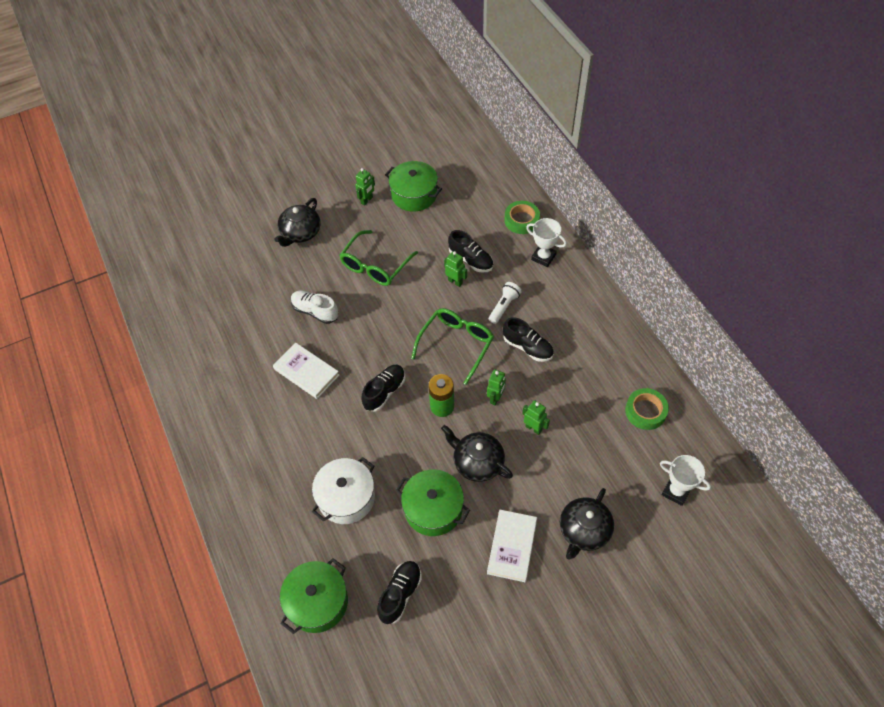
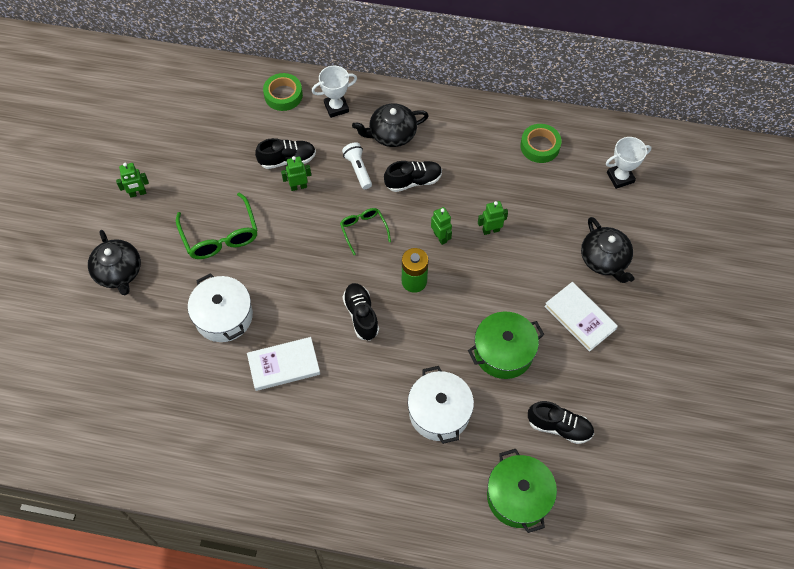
camera: 55 degrees left, 5 degrees up
white shoe [291,290,338,324] -> white pot [188,273,253,342]
green robot [355,168,375,205] -> green robot turned 90 degrees clockwise [116,163,149,198]
black shoe [377,561,422,624] -> black shoe turned 135 degrees clockwise [528,401,594,444]
green pot [385,161,442,212] -> none
green glasses [411,308,494,385] -> green glasses [340,208,391,255], size x0.59
black teapot [441,425,513,482] -> black teapot moved to [352,103,429,147]

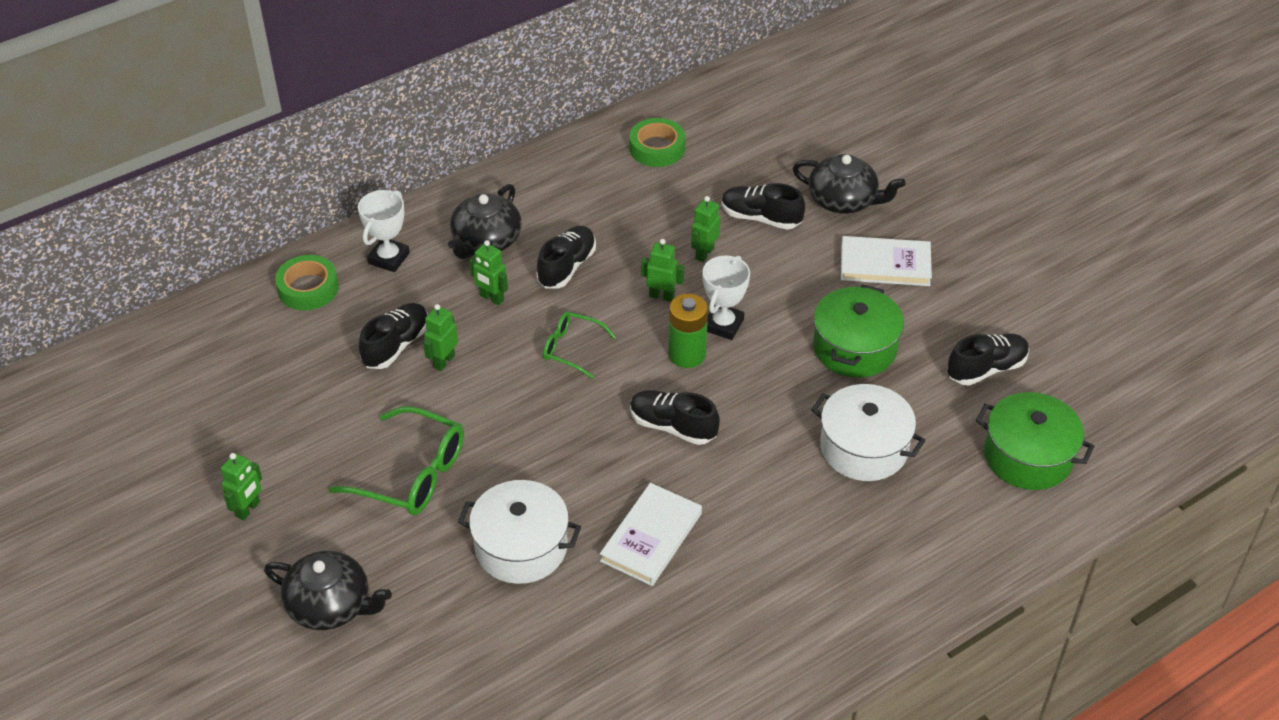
camera: 45 degrees left, 15 degrees down
white flashlight [342,142,372,189] -> green robot [469,240,508,305]
white trophy [606,137,652,189] -> white trophy moved to [702,256,750,340]
none -> black shoe [722,183,805,230]

